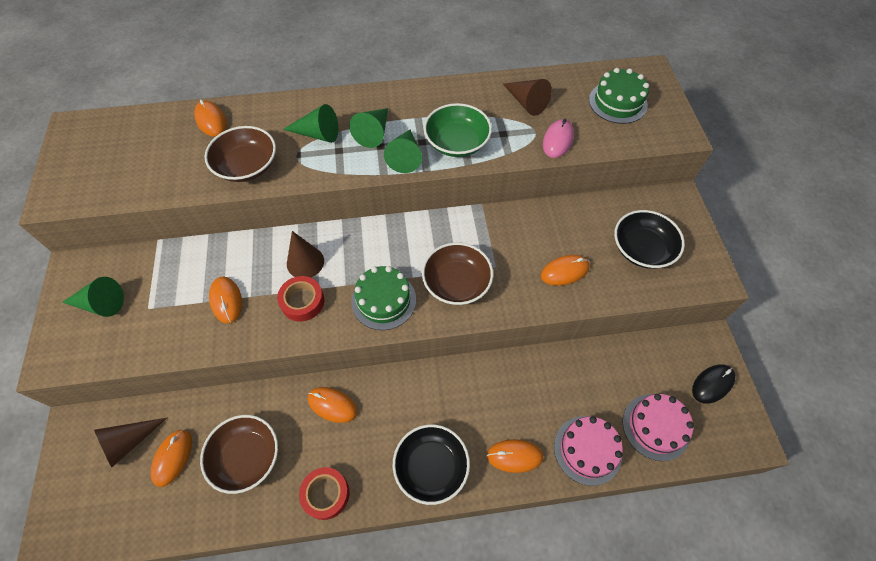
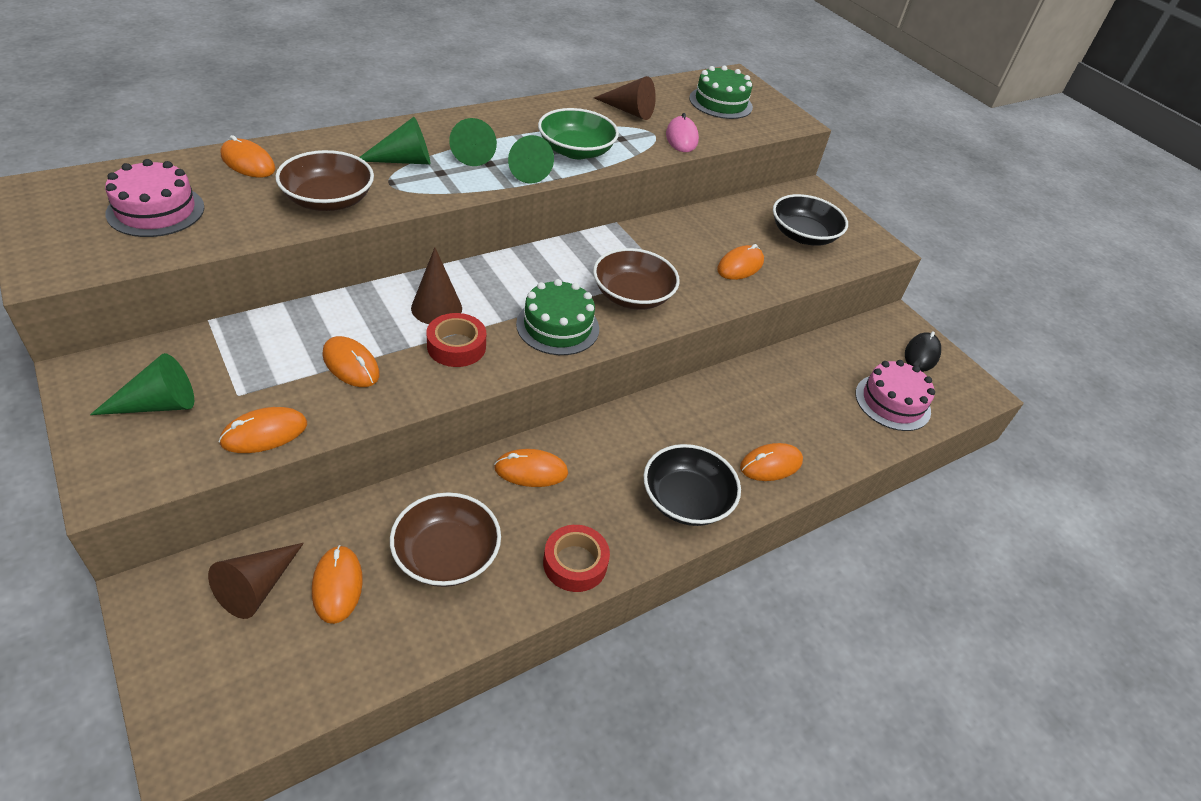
camera: 30 degrees left, 15 degrees down
pink cake [554,416,623,486] -> pink cake moved to [105,159,204,237]
none -> orange mouse [219,407,307,453]

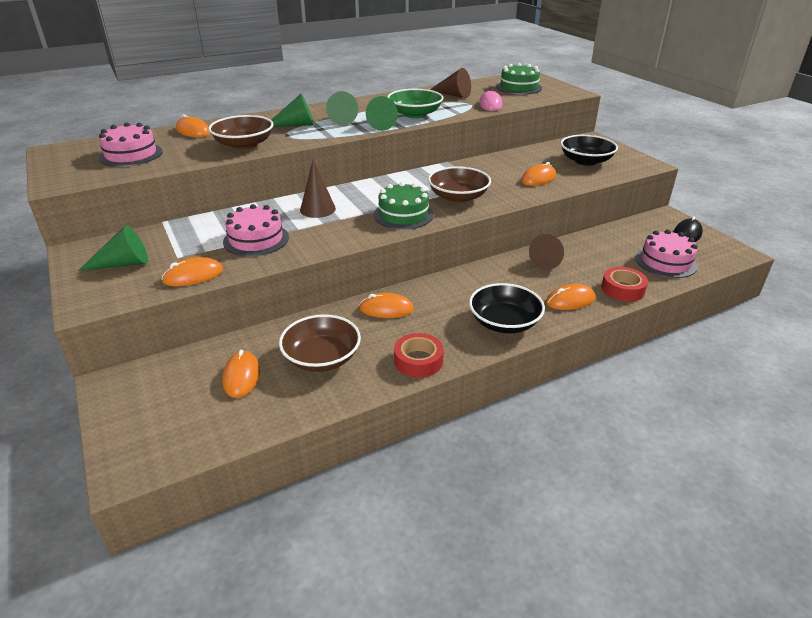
camera: 10 degrees right, 10 degrees down
brown cone [208,543,304,619] -> brown cone moved to [529,234,564,270]
orange mouse [322,336,380,387] -> pink cake [223,204,289,256]
red tape [426,313,486,367] -> red tape moved to [601,267,648,302]

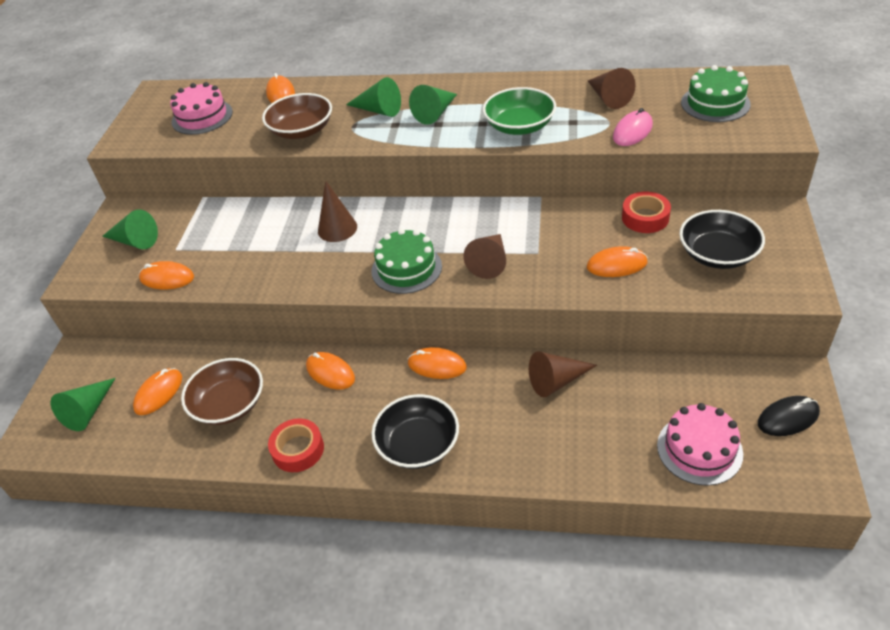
camera: 40 degrees right, 10 degrees up
pink cake [223,204,289,256] -> none
green cone [366,96,398,131] -> green cone moved to [50,378,115,431]
brown bowl [428,166,491,203] -> brown cone [463,234,506,279]
orange mouse [546,284,595,310] -> orange mouse moved to [408,347,467,379]
red tape [601,267,648,302] -> red tape moved to [622,192,671,233]

